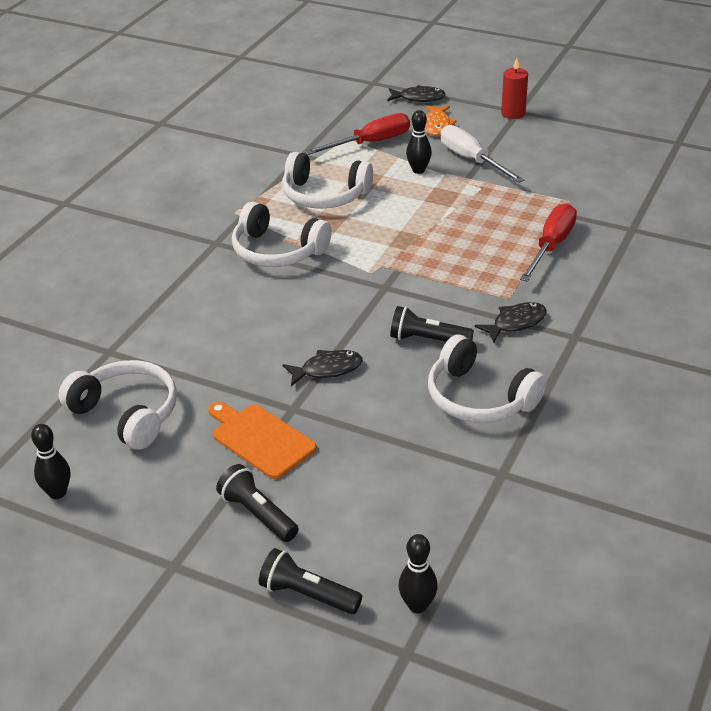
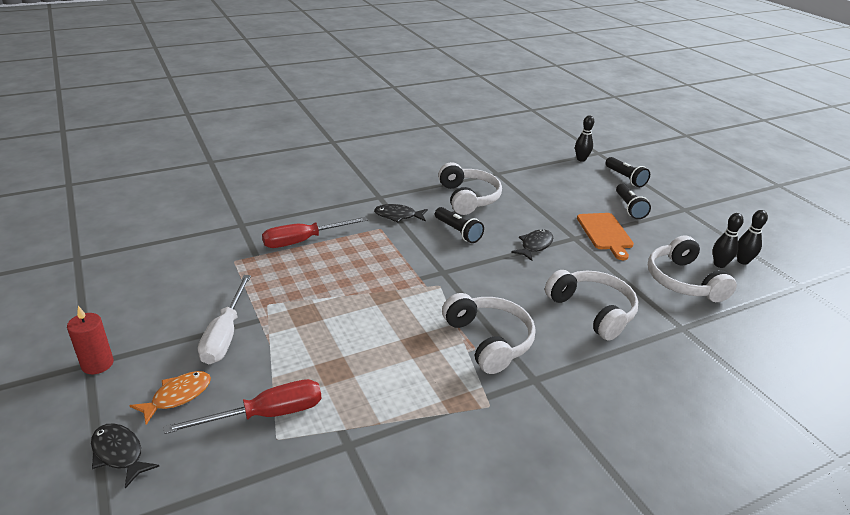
camera: 145 degrees left, 5 degrees down
white headphones [282,152,373,209] -> white headphones moved to [545,270,639,340]
black fish [283,350,363,386] -> black fish turned 105 degrees clockwise [511,229,553,261]
red screwdriver [305,113,410,155] -> red screwdriver turned 150 degrees clockwise [163,379,322,434]
black bowling pin [406,110,432,174] -> black bowling pin moved to [713,213,744,268]

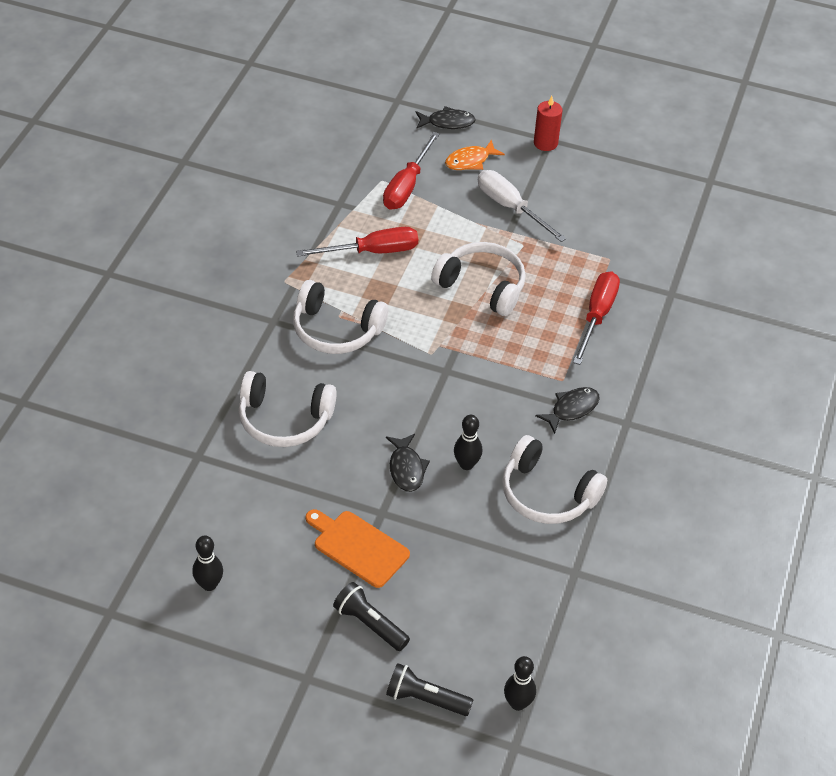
camera: 135 degrees right, 15 degrees up
orange fish [129,371,211,425] -> orange fish turned 60 degrees clockwise [445,139,505,170]
black flashlight [435,207,484,243] -> none
white headphones [648,235,737,302] -> white headphones moved to [431,242,526,316]
black bowling pin [737,210,768,265] -> black bowling pin moved to [454,415,482,470]
none -> red screwdriver [296,227,418,257]

